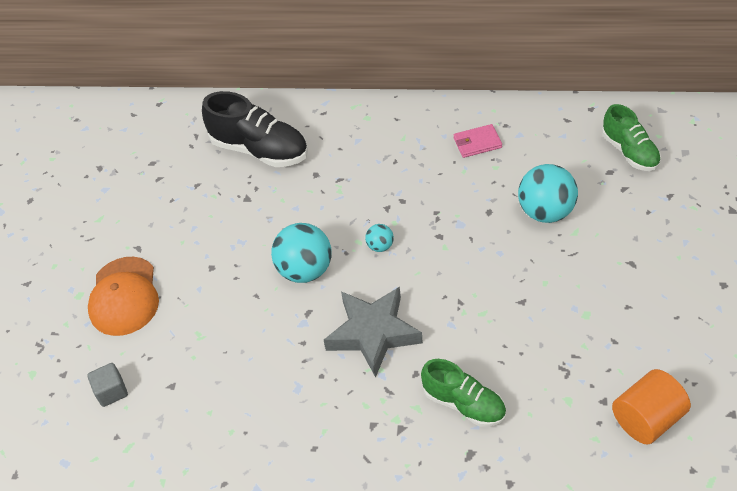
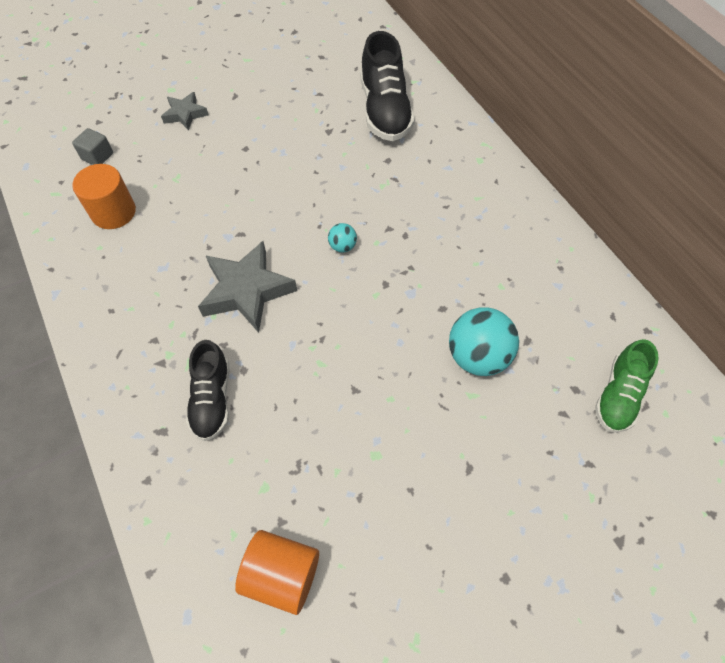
camera: 50 degrees right, 10 degrees up
orange cap [88,257,159,336] -> grey star [161,92,208,131]
turquoise ball [271,223,332,283] -> none
green shoe [421,359,506,427] -> black shoe [186,340,229,441]
pink wallet [453,124,502,158] -> none
none -> orange cylinder [72,164,136,229]

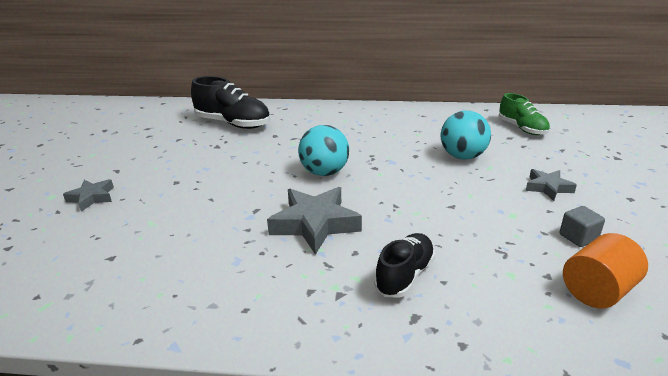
camera: 55 degrees left, 30 degrees down
grey cube [72,128,113,165] -> grey cube moved to [560,206,605,247]
orange cylinder [72,164,136,229] -> none
black shoe [186,340,229,441] -> black shoe turned 90 degrees counterclockwise [374,233,435,298]
turquoise ball [328,223,357,253] -> turquoise ball [298,125,349,176], size x2.08
none -> grey star [526,169,577,201]

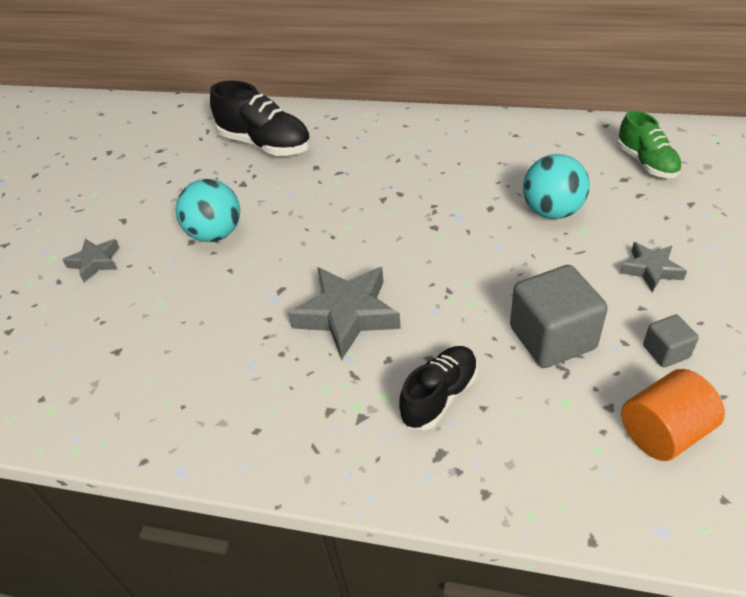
camera: 10 degrees right, 15 degrees up
turquoise ball [298,125,349,176] -> turquoise ball moved to [176,179,240,242]
none -> grey cube [510,265,608,368]

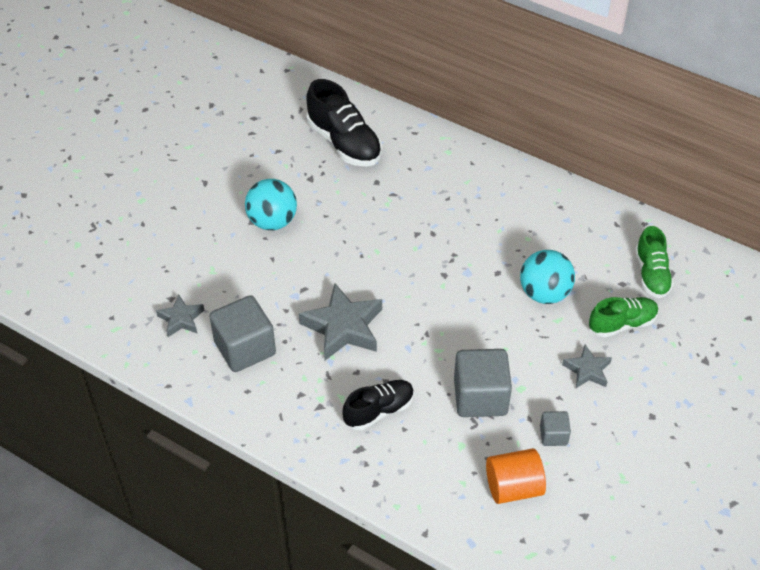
camera: 15 degrees right, 5 degrees up
grey star [63,239,120,282] -> grey star moved to [156,295,204,337]
none -> grey cube [209,295,276,372]
none -> green shoe [589,297,659,337]

